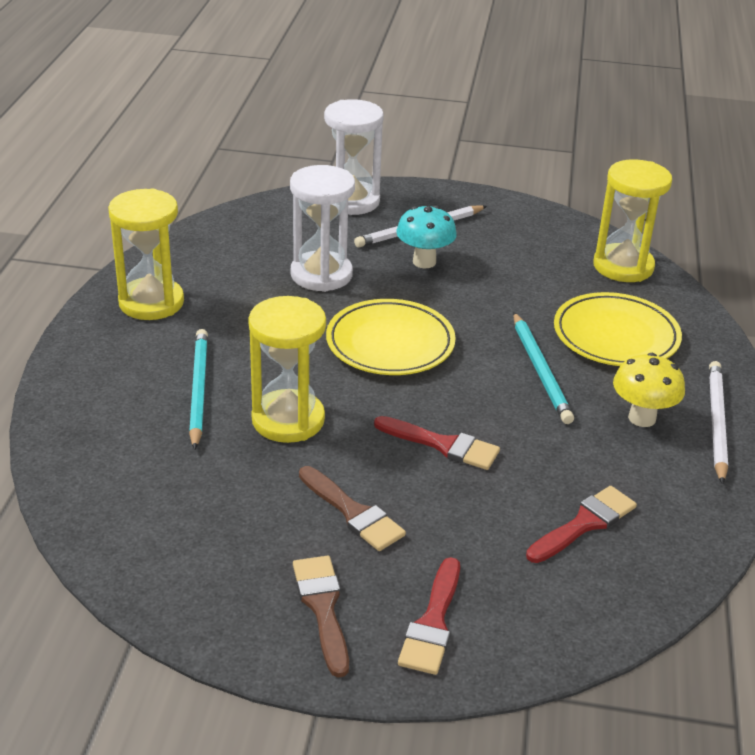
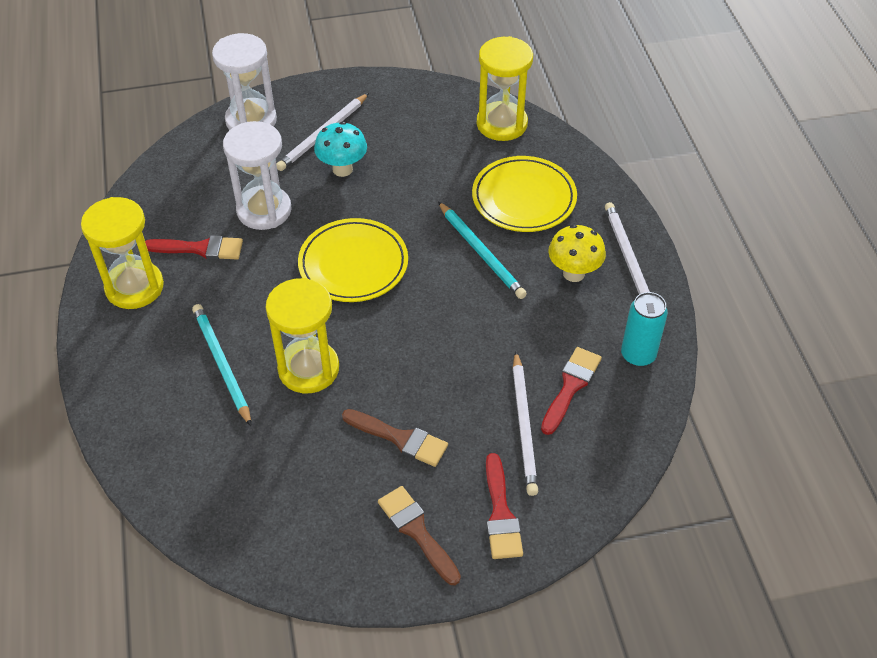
camera: 20 degrees left, 15 degrees up
red brush [374,416,500,470] -> red brush moved to [145,235,243,260]
none -> white pencil [513,351,538,496]
none -> turquoise can [621,292,668,367]

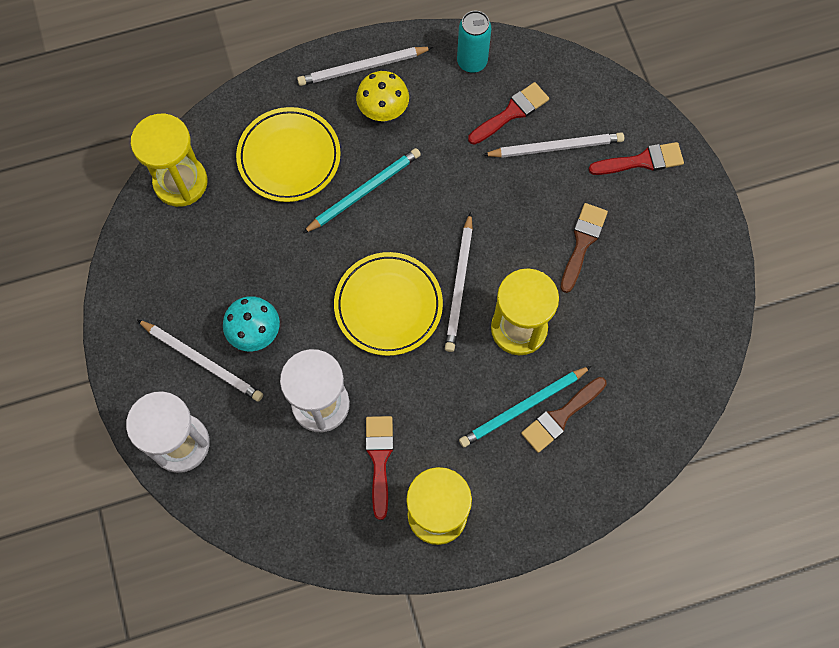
camera: 95 degrees left, 20 degrees up
brown brush [378,486,461,585] -> brown brush moved to [521,377,607,453]
red brush [541,347,602,435] -> red brush turned 120 degrees clockwise [468,82,549,145]
none -> white pencil [445,212,473,352]

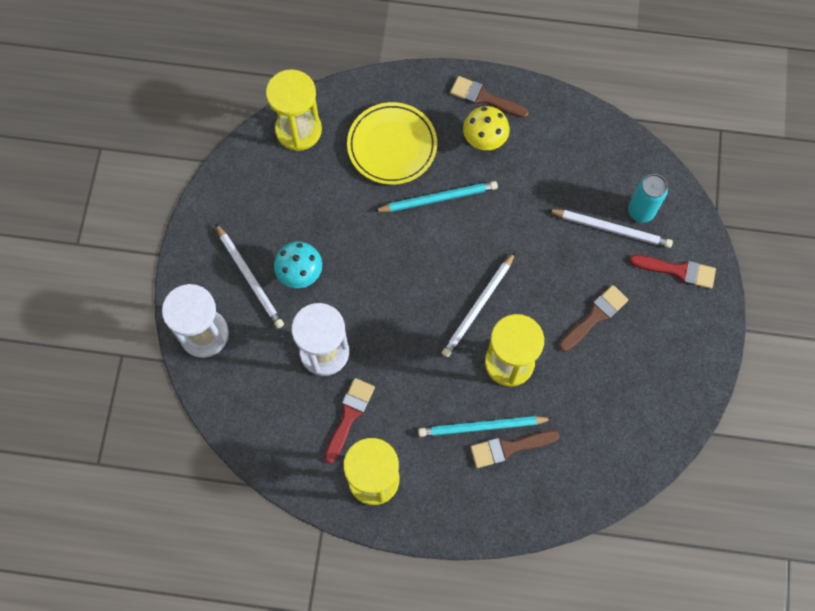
camera: 25 degrees right, 0 degrees up
white pencil [297,47,433,86] -> brown brush [450,76,529,118]
yellow plate [334,252,443,356] -> none
turquoise can [457,11,491,73] -> turquoise can moved to [628,174,668,222]
red brush [468,82,549,145] -> none

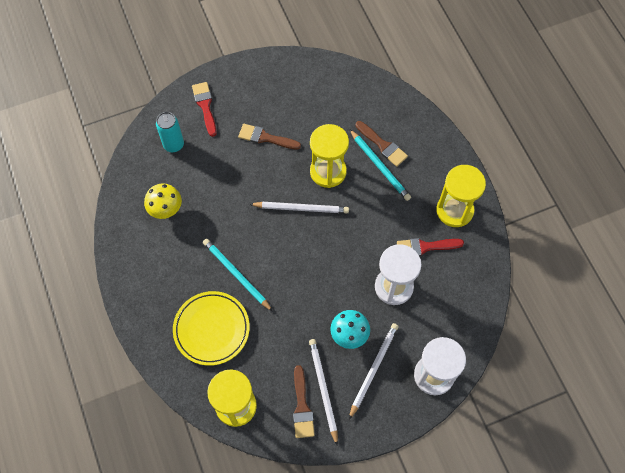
camera: 120 degrees left, 5 degrees down
brown brush [450,76,529,118] -> brown brush moved to [293,365,315,438]
yellow mushroom [463,106,510,150] -> yellow mushroom moved to [144,183,182,219]
white pencil [547,209,673,248] -> white pencil moved to [309,339,338,446]

